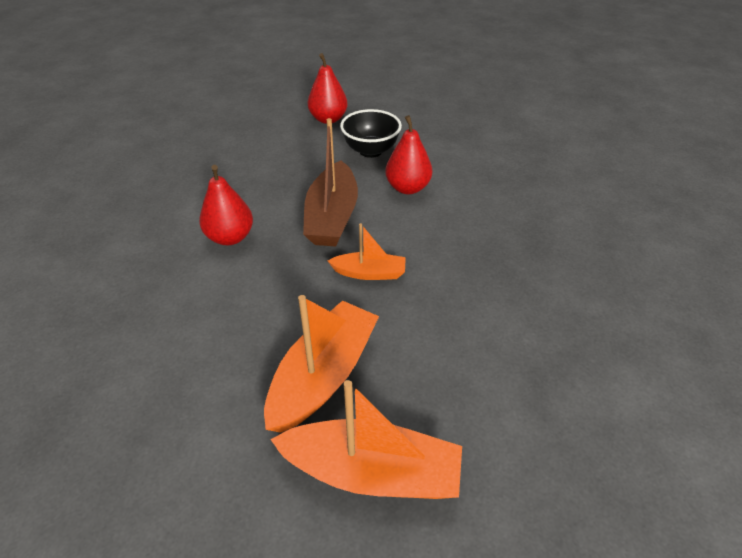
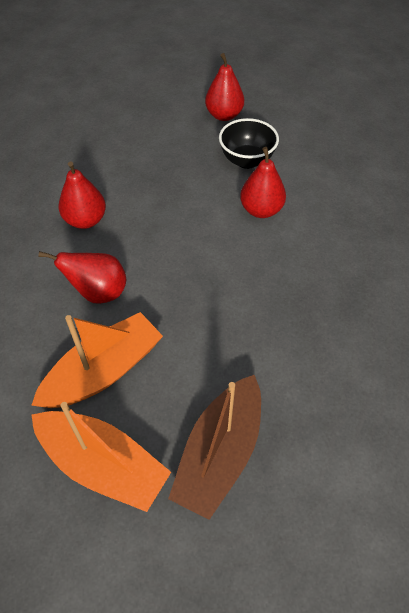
camera: 20 degrees right, 10 degrees up
brown boat [303,118,358,246] -> brown boat moved to [168,375,261,520]
orange boat [328,223,406,280] -> none
none -> red pear [38,251,126,304]

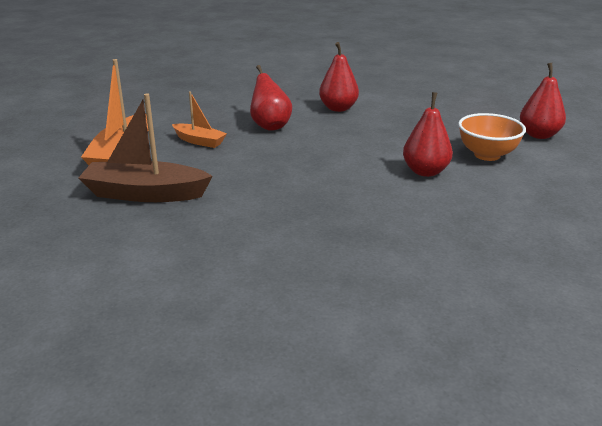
camera: 70 degrees right, 25 degrees down
orange boat [31,312,163,408] -> orange boat [172,91,227,148], size x0.56
black bowl [219,118,279,169] -> orange bowl [458,113,526,161]

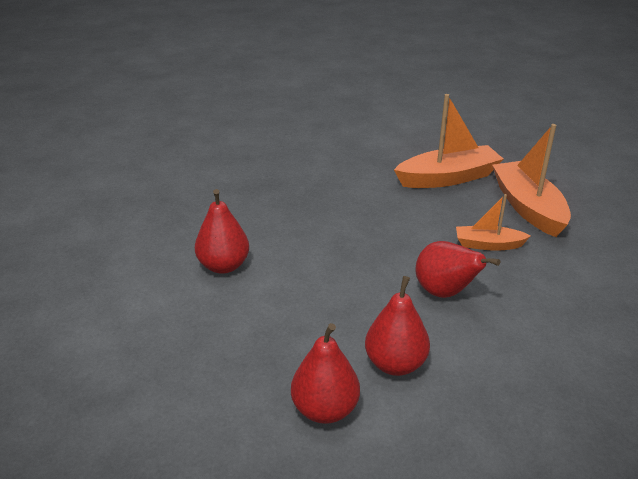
camera: 155 degrees right, 5 degrees up
brown boat [78,94,213,202] -> orange boat [394,94,503,188]
orange bowl [458,113,526,161] -> none
red pear [520,63,566,139] -> red pear moved to [291,323,360,424]

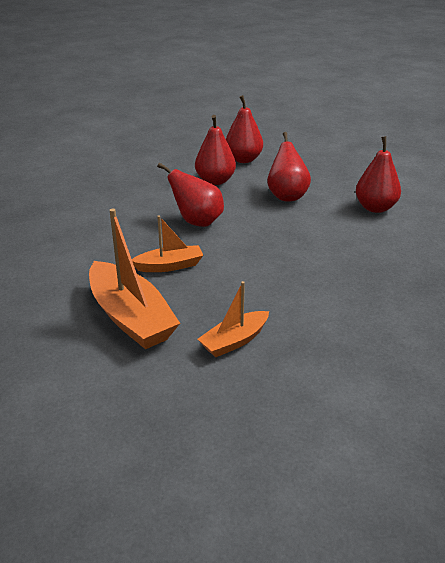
camera: 160 degrees right, 0 degrees up
orange boat [394,94,503,188] -> orange boat [198,281,269,357], size x0.56
none -> red pear [267,132,311,202]

